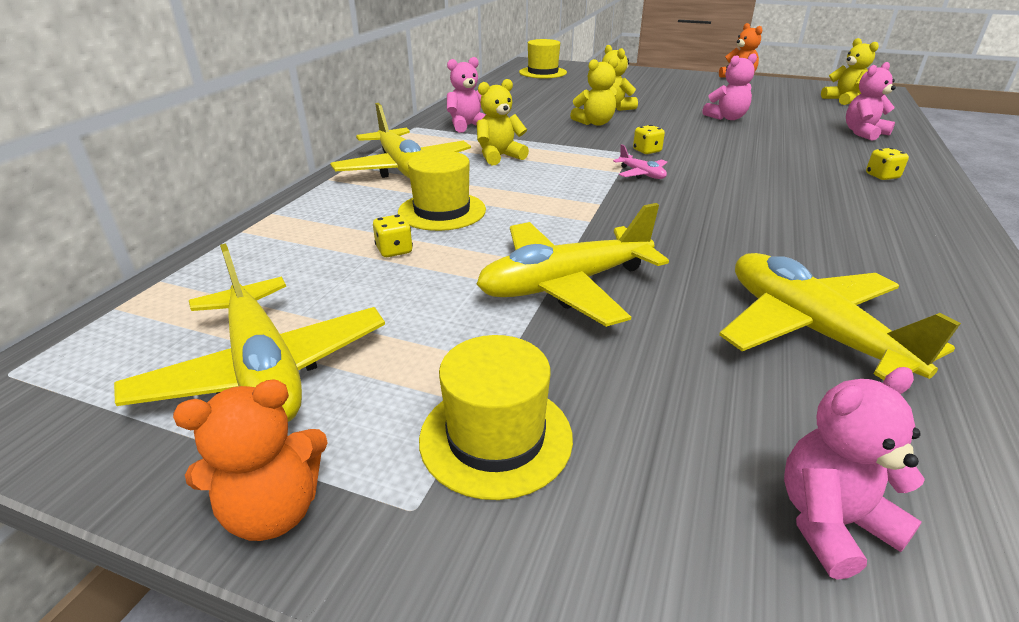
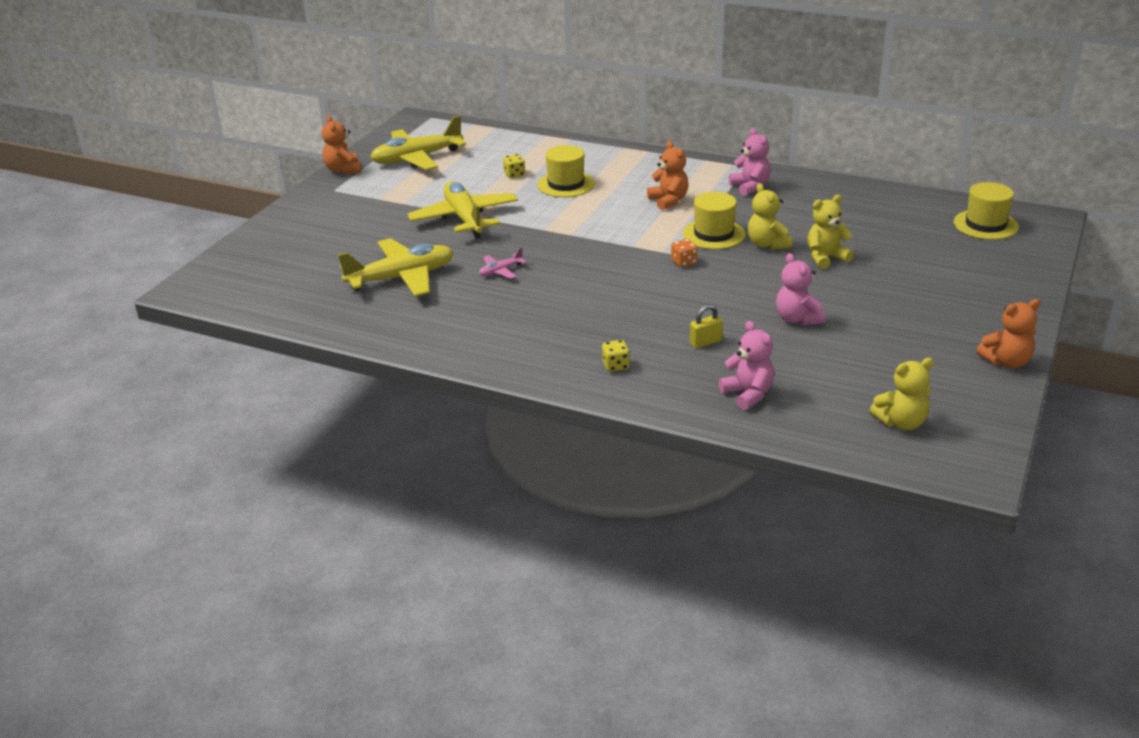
camera: 95 degrees right, 0 degrees up
yellow plane [330,103,471,178] -> none
yellow hat [419,335,573,500] -> yellow hat moved to [683,192,745,249]
yellow teddy bear [477,79,529,165] -> orange teddy bear [647,141,689,210]
pink plane [613,144,667,179] -> pink plane moved to [479,247,527,279]
yellow dice [633,125,665,154] -> orange dice [671,239,698,267]
pink teddy bear [784,367,925,580] -> none
none -> yellow padlock [690,304,723,348]

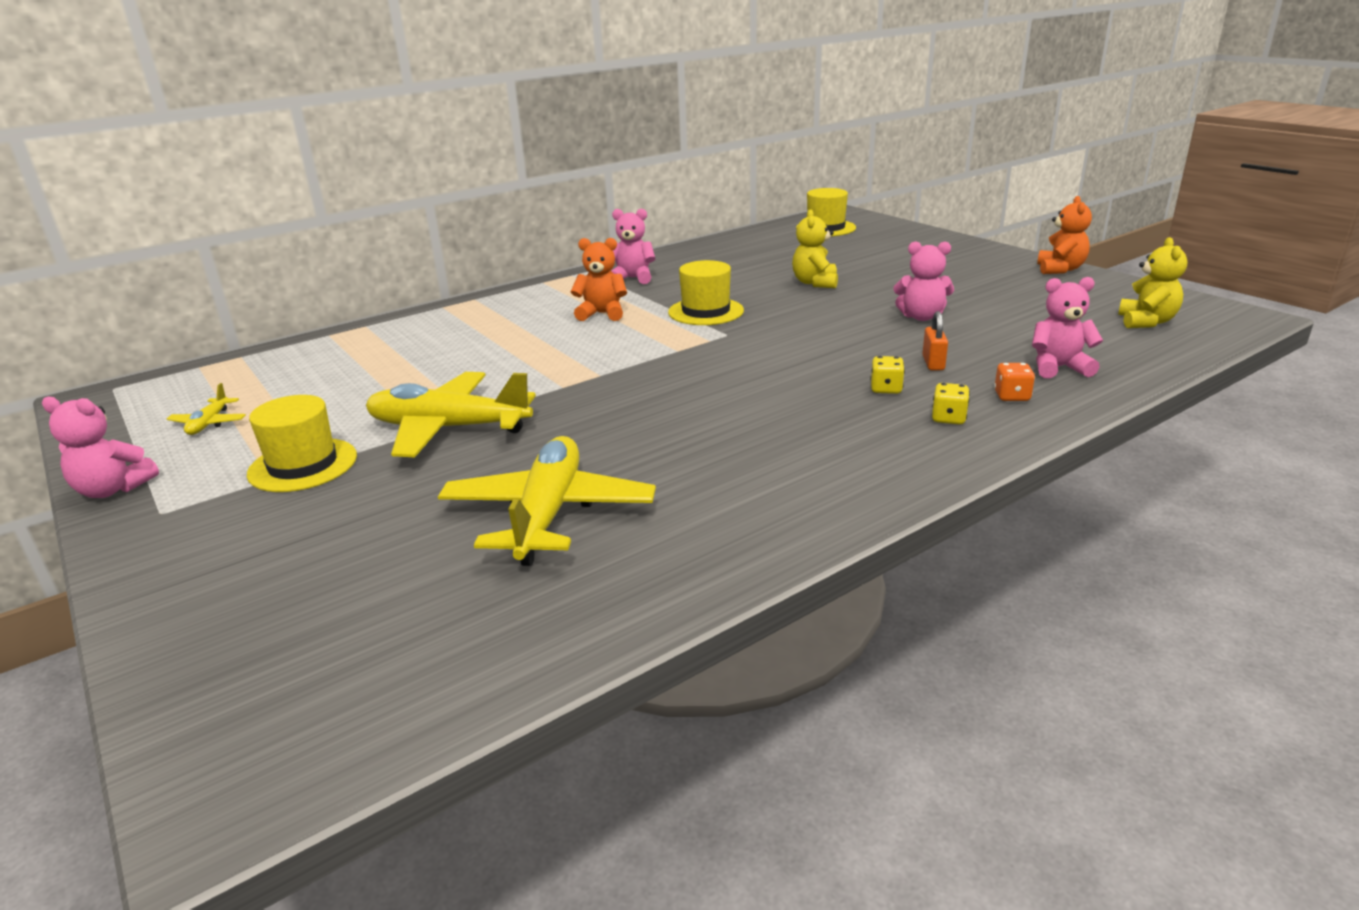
camera: 60 degrees left, 5 degrees down
orange teddy bear [322,115,361,174] -> pink teddy bear [42,397,159,498]
yellow plane [370,115,466,170] -> yellow plane [167,383,246,435], size x0.44
pink plane [479,247,527,279] -> none
yellow dice [503,154,525,178] -> yellow dice moved to [870,356,905,394]
yellow hat [537,145,595,197] -> yellow hat moved to [247,395,357,492]
orange dice [671,239,698,267] -> orange dice moved to [994,363,1035,401]
yellow padlock [690,304,723,348] -> orange padlock [922,311,948,370]
yellow teddy bear [748,183,792,250] -> none

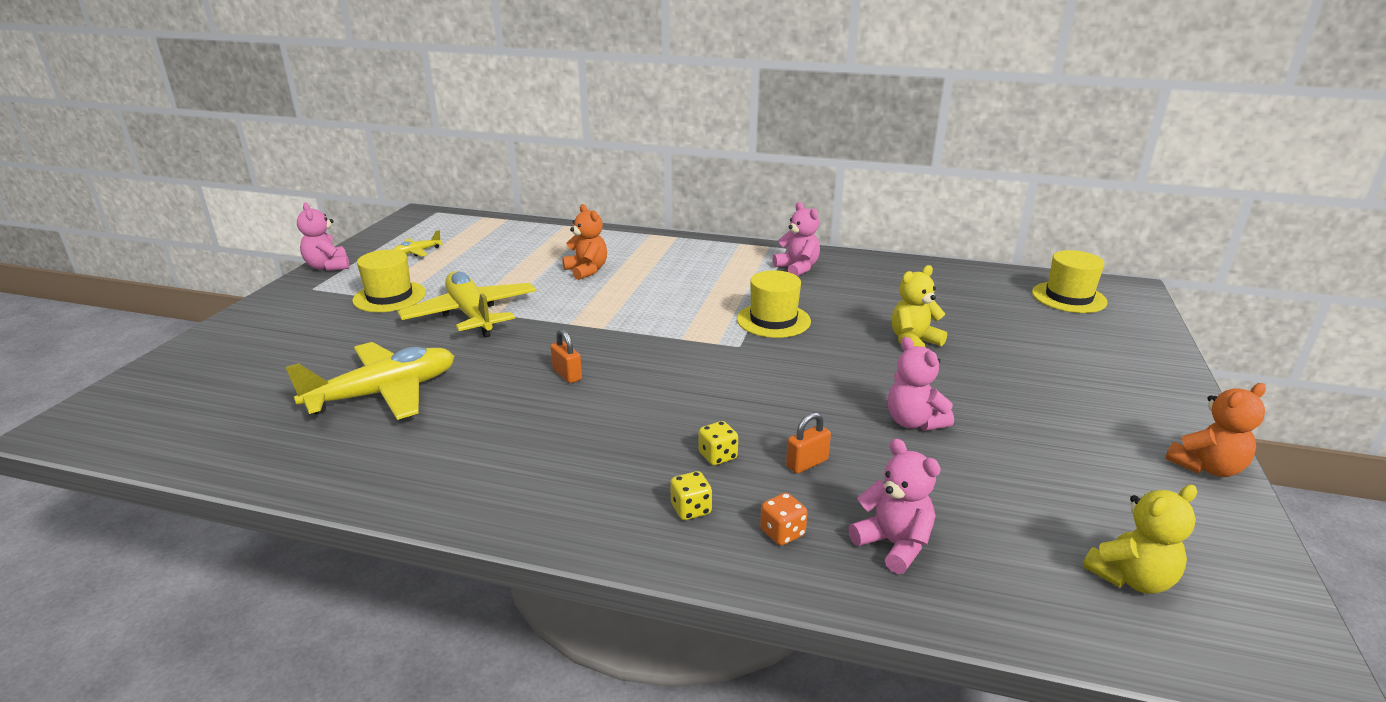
camera: 50 degrees right, 0 degrees up
orange teddy bear [571,238,627,321] -> orange teddy bear moved to [562,204,607,280]
none -> orange padlock [550,329,582,383]

